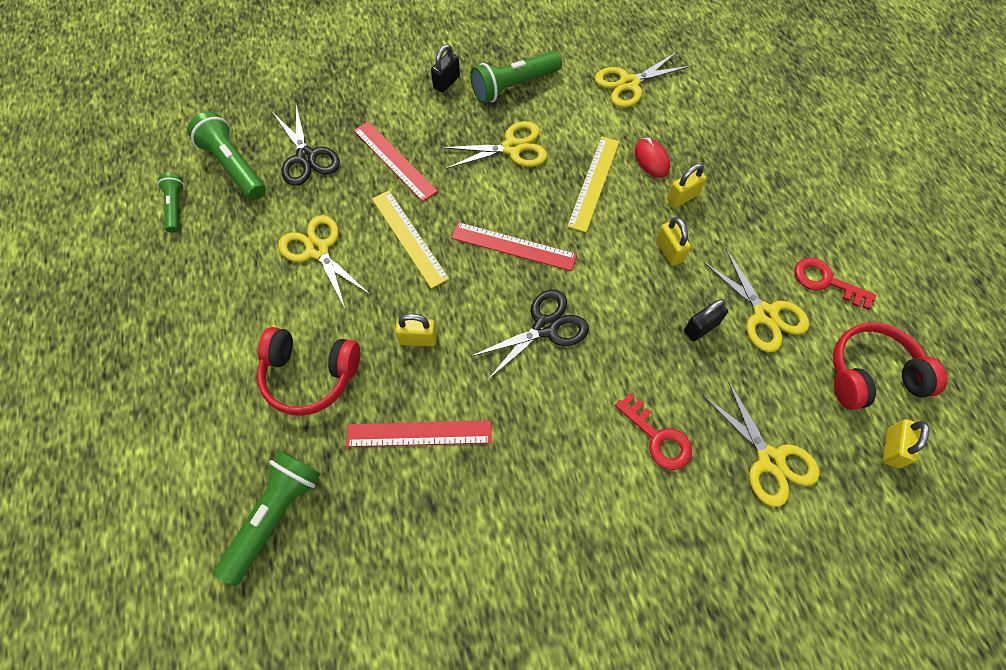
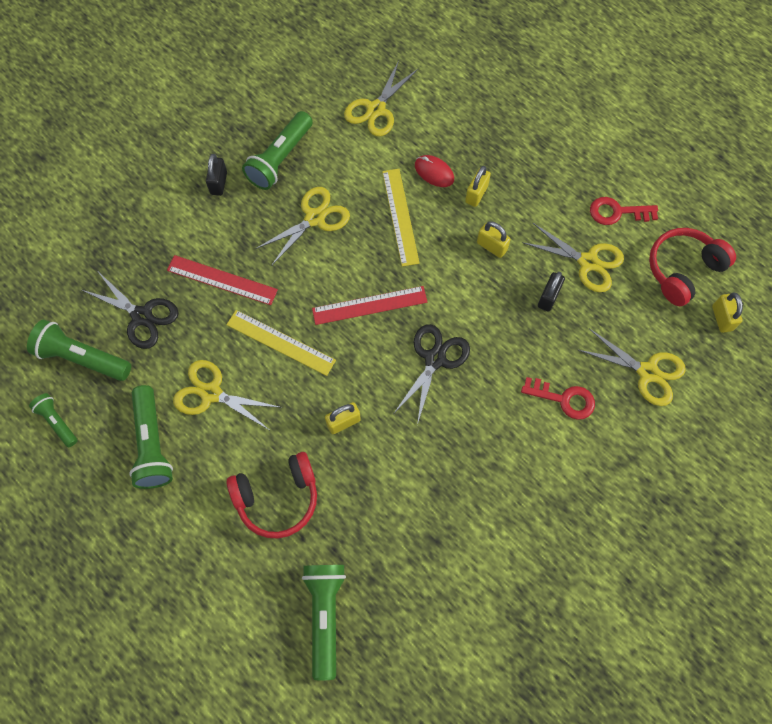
camera: 30 degrees left, 5 degrees up
red ruler [346,421,492,447] -> none
none -> green flashlight [129,385,173,489]

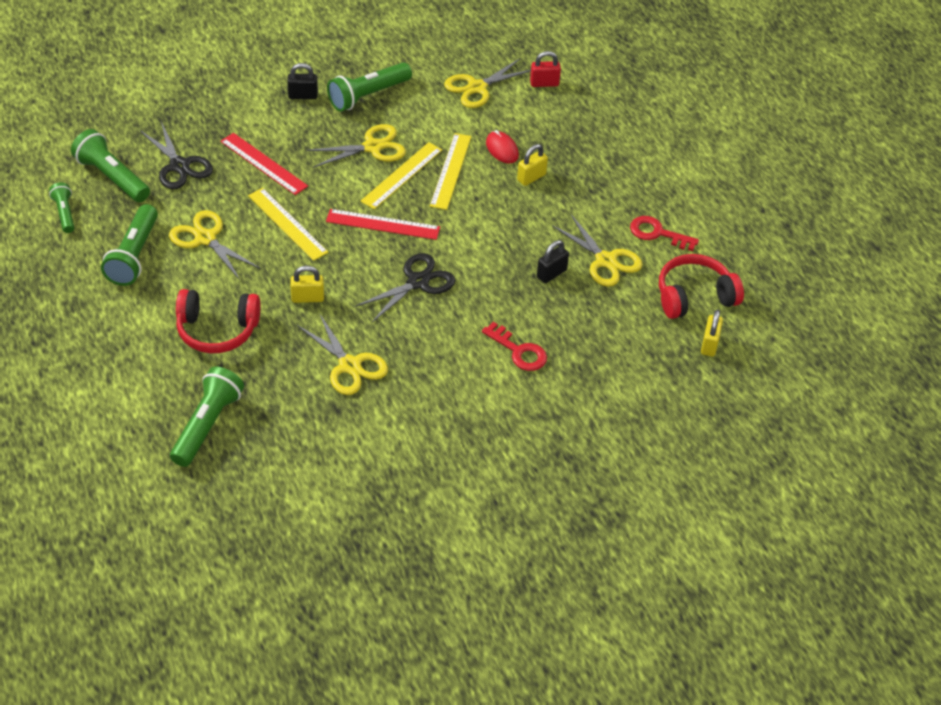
camera: 20 degrees right, 20 degrees down
black padlock [206,154,227,196] -> black padlock turned 60 degrees clockwise [287,63,318,99]
yellow padlock [477,221,511,258] -> none
yellow scissors [579,329,686,406] -> yellow scissors moved to [297,313,388,395]
none -> yellow ruler [360,142,442,209]
none -> red padlock [530,51,561,87]

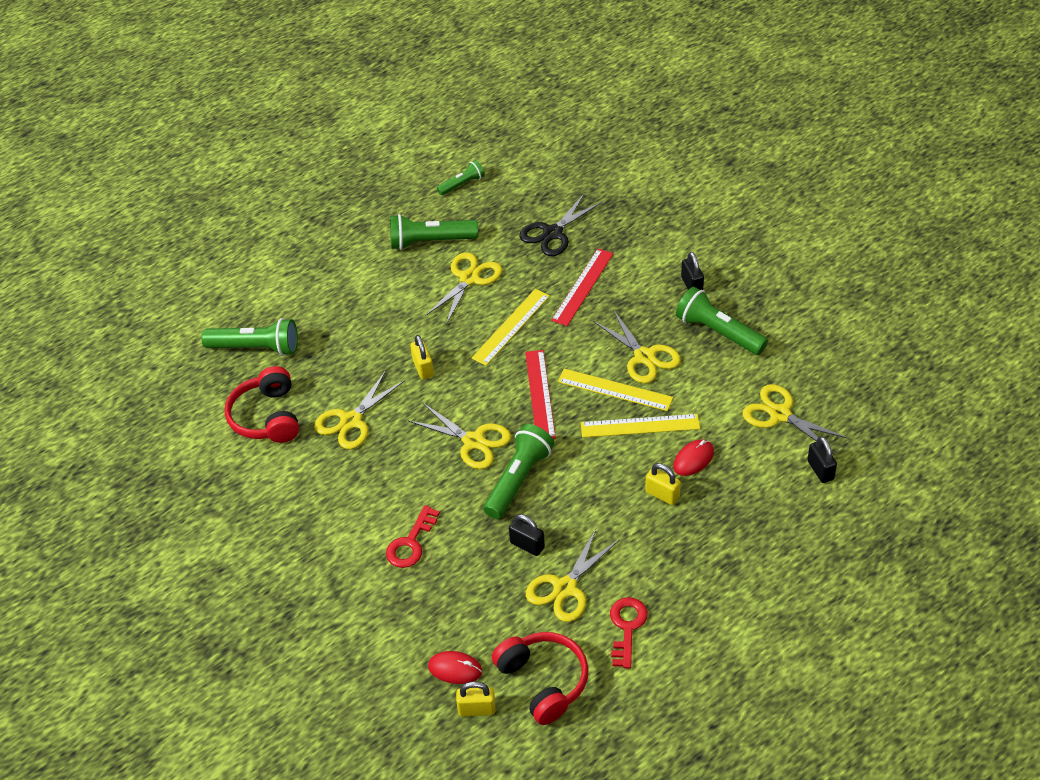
camera: 80 degrees right, 0 degrees up
green flashlight [71,129,150,202] -> green flashlight moved to [483,424,554,519]
red headphones [176,289,260,353] -> red headphones moved to [225,366,299,443]
black scissors [355,253,456,322] -> yellow scissors [408,402,511,469]
red padlock [530,51,561,87] -> black padlock [807,436,837,483]
none -> red mouse [428,651,482,684]

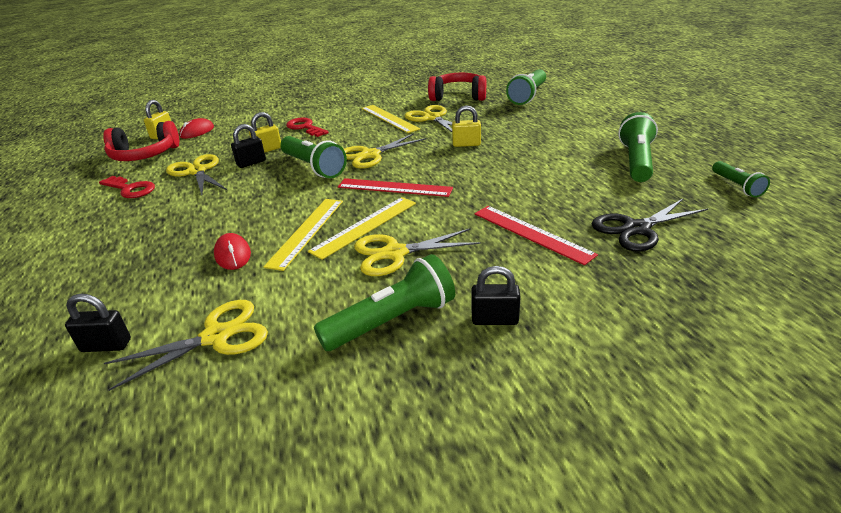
camera: 110 degrees right, 15 degrees down
yellow scissors [425,252,502,325] -> none
yellow ruler [472,289,550,366] -> yellow ruler moved to [361,105,420,133]
black scissors [519,193,603,256] -> black scissors turned 90 degrees counterclockwise [592,198,708,252]
yellow padlock [645,463,681,505] -> yellow padlock moved to [249,112,281,153]

